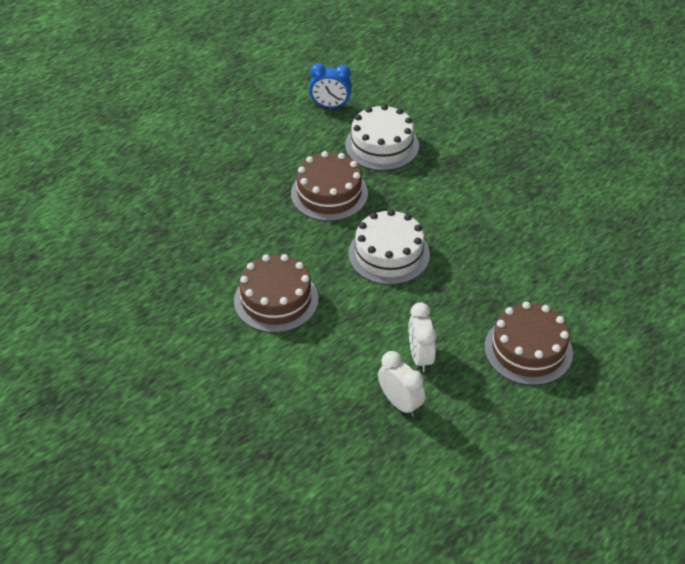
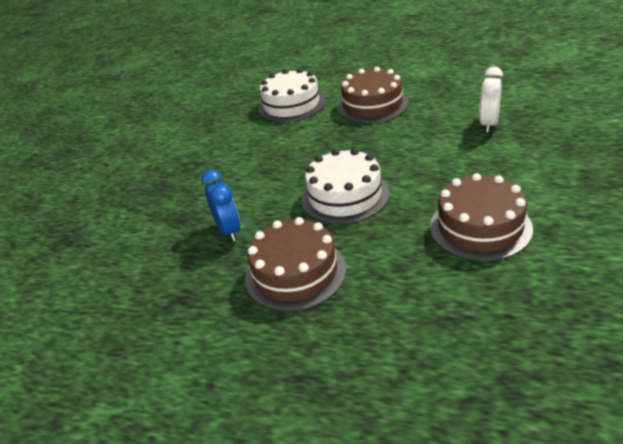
camera: 115 degrees left, 10 degrees down
blue clock [309,63,352,108] -> blue clock moved to [201,170,240,242]
white cake [345,104,419,171] -> white cake moved to [258,68,326,122]
white clock [408,302,436,372] -> none

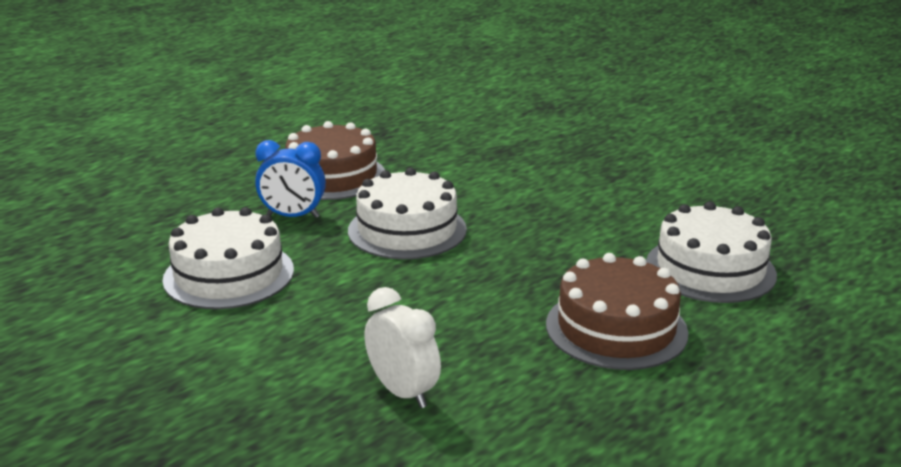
camera: 115 degrees right, 10 degrees down
blue clock [201,170,240,242] -> blue clock moved to [255,140,326,218]
brown cake [430,173,533,261] -> white cake [162,207,294,309]

